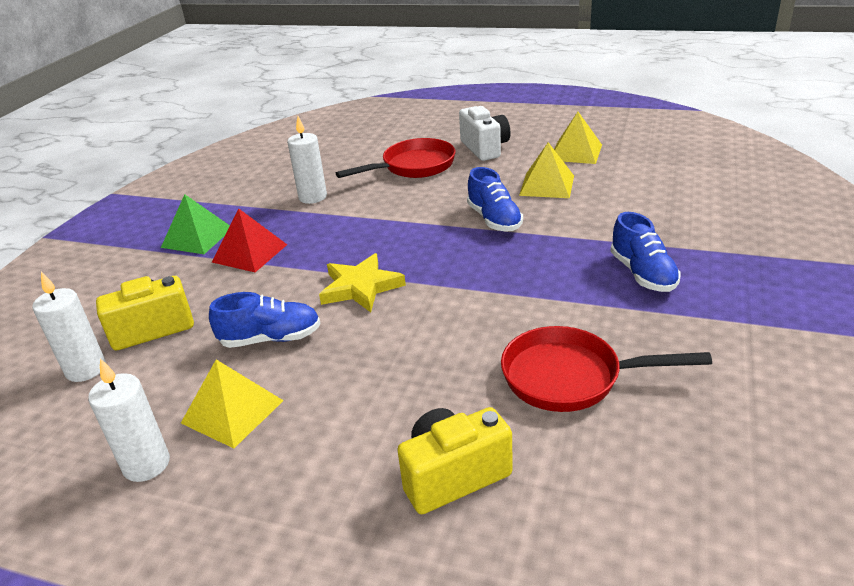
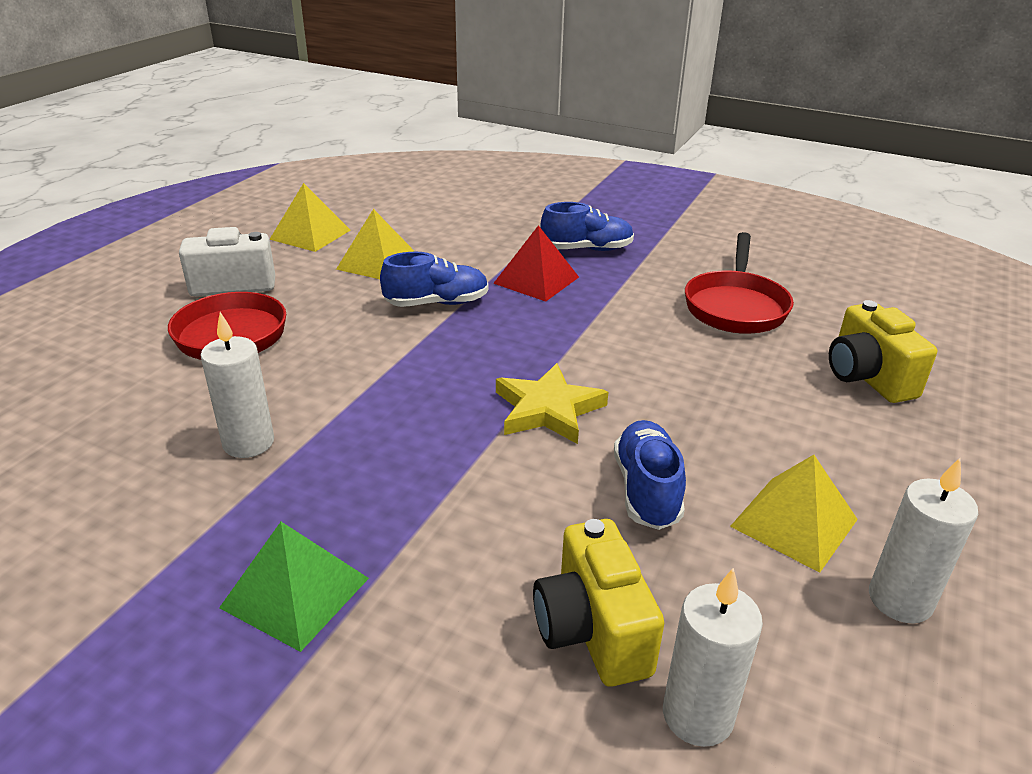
camera: 85 degrees left, 0 degrees up
red pyramid [212,208,287,272] -> red pyramid moved to [493,225,579,302]

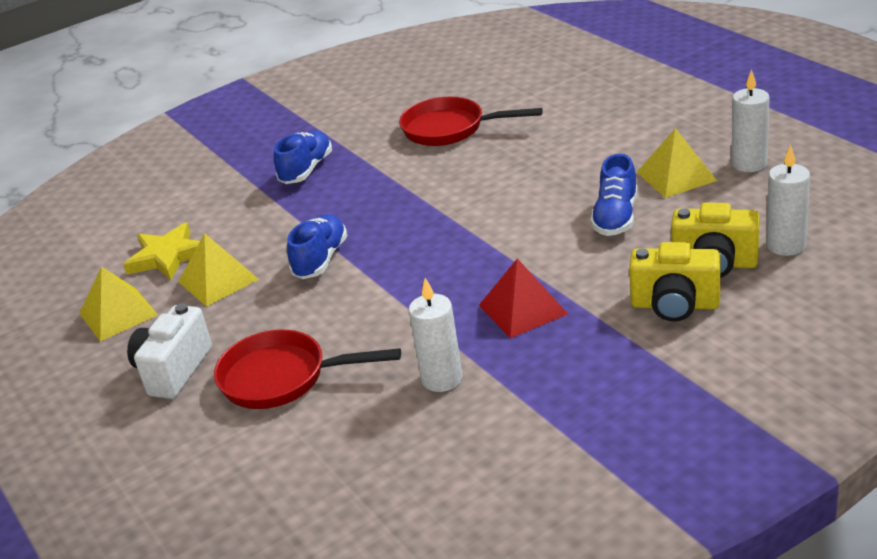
camera: 55 degrees left, 0 degrees up
green pyramid [219,522,369,652] -> none
red pyramid [493,225,579,302] -> red pyramid moved to [479,258,568,338]
yellow star [496,363,608,444] -> yellow star moved to [123,223,200,280]
blue shoe [614,420,686,530] -> blue shoe turned 105 degrees counterclockwise [590,154,638,236]
red pan [685,232,794,334] -> red pan turned 150 degrees clockwise [399,97,543,146]
yellow camera [829,300,937,403] -> yellow camera moved to [629,242,721,322]

